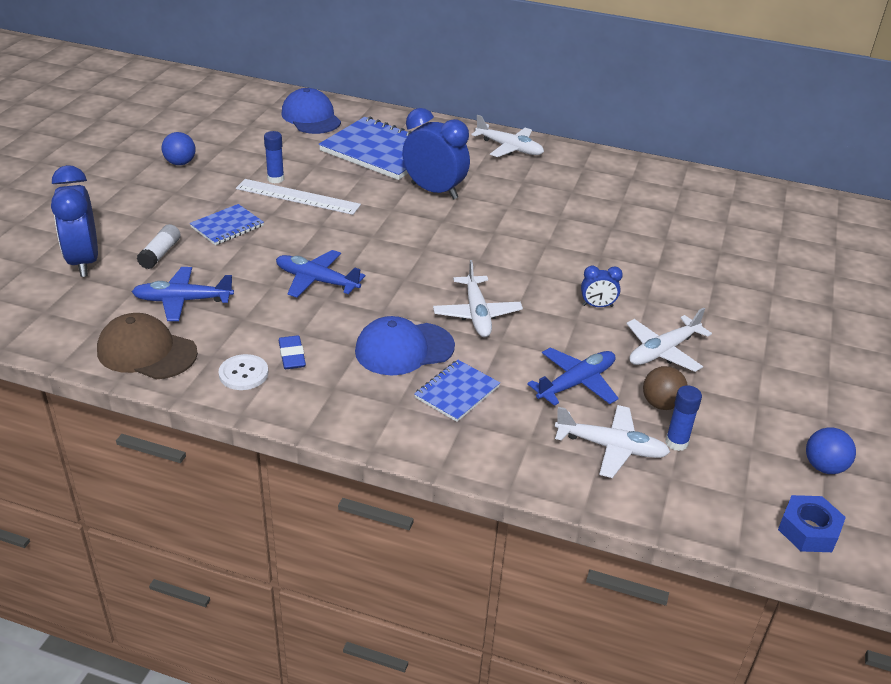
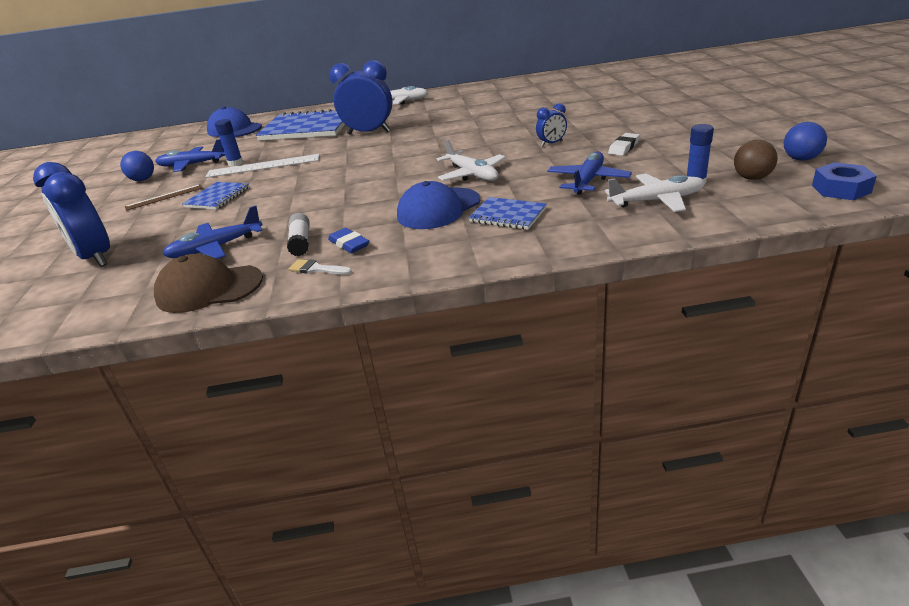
camera: 20 degrees left, 5 degrees down
white glue stick [137,224,181,269] -> white glue stick moved to [287,213,310,256]
white button [219,354,268,390] -> white brush [288,259,352,275]
blue plane [276,250,365,298] -> blue plane moved to [155,139,225,172]
blue notebook [414,360,500,422] -> blue notebook turned 75 degrees counterclockwise [469,197,547,230]
white plane [626,307,712,372] -> white eraser [608,133,640,156]
brown ball [643,366,688,410] -> brown ball moved to [734,140,778,180]
none -> brown ruler [125,184,203,211]

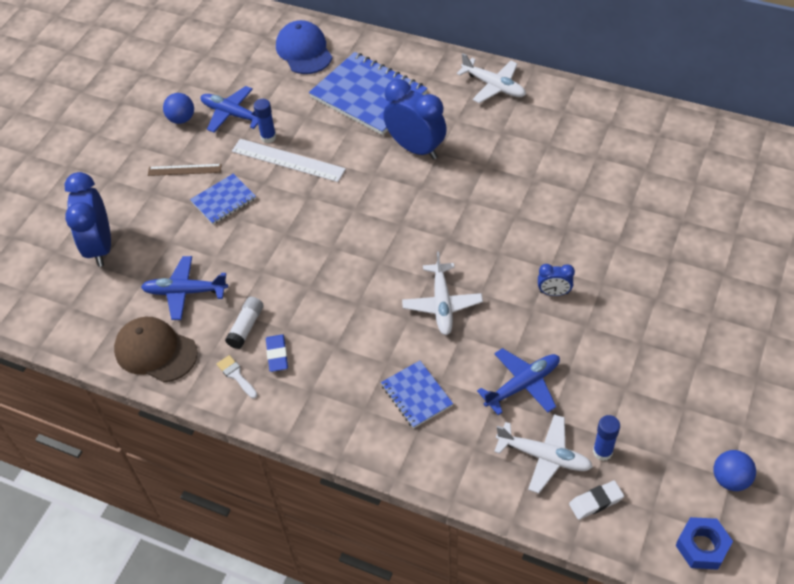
camera: 30 degrees right, 20 degrees up
blue cap [397,181,480,229] -> none
white eraser [608,133,640,156] -> white eraser moved to [569,481,624,520]
brown ball [734,140,778,180] -> none

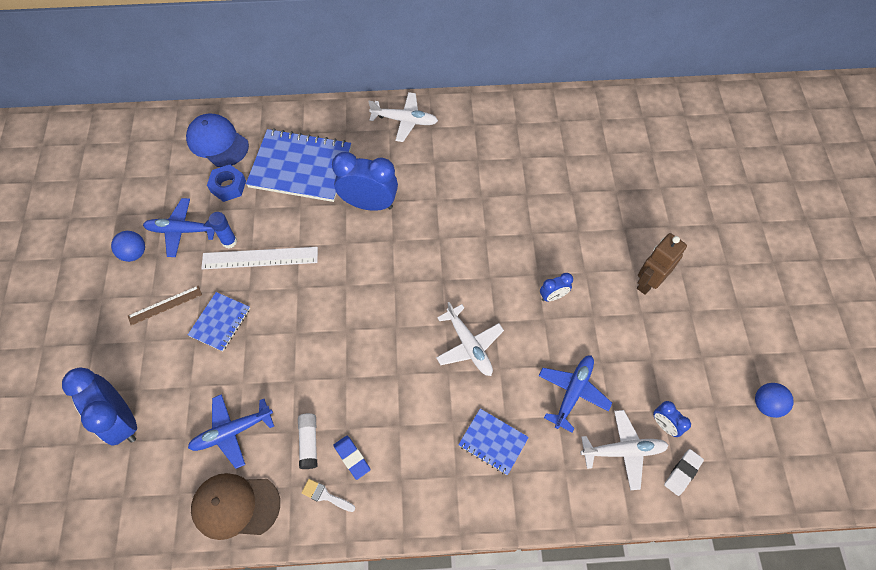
camera: 30 degrees left, 10 degrees up
blue glue stick [593,415,620,461] -> blue clock [653,401,691,437]
blue nut [676,517,733,570] -> blue nut moved to [207,165,246,202]
none -> brown robot [637,233,687,295]

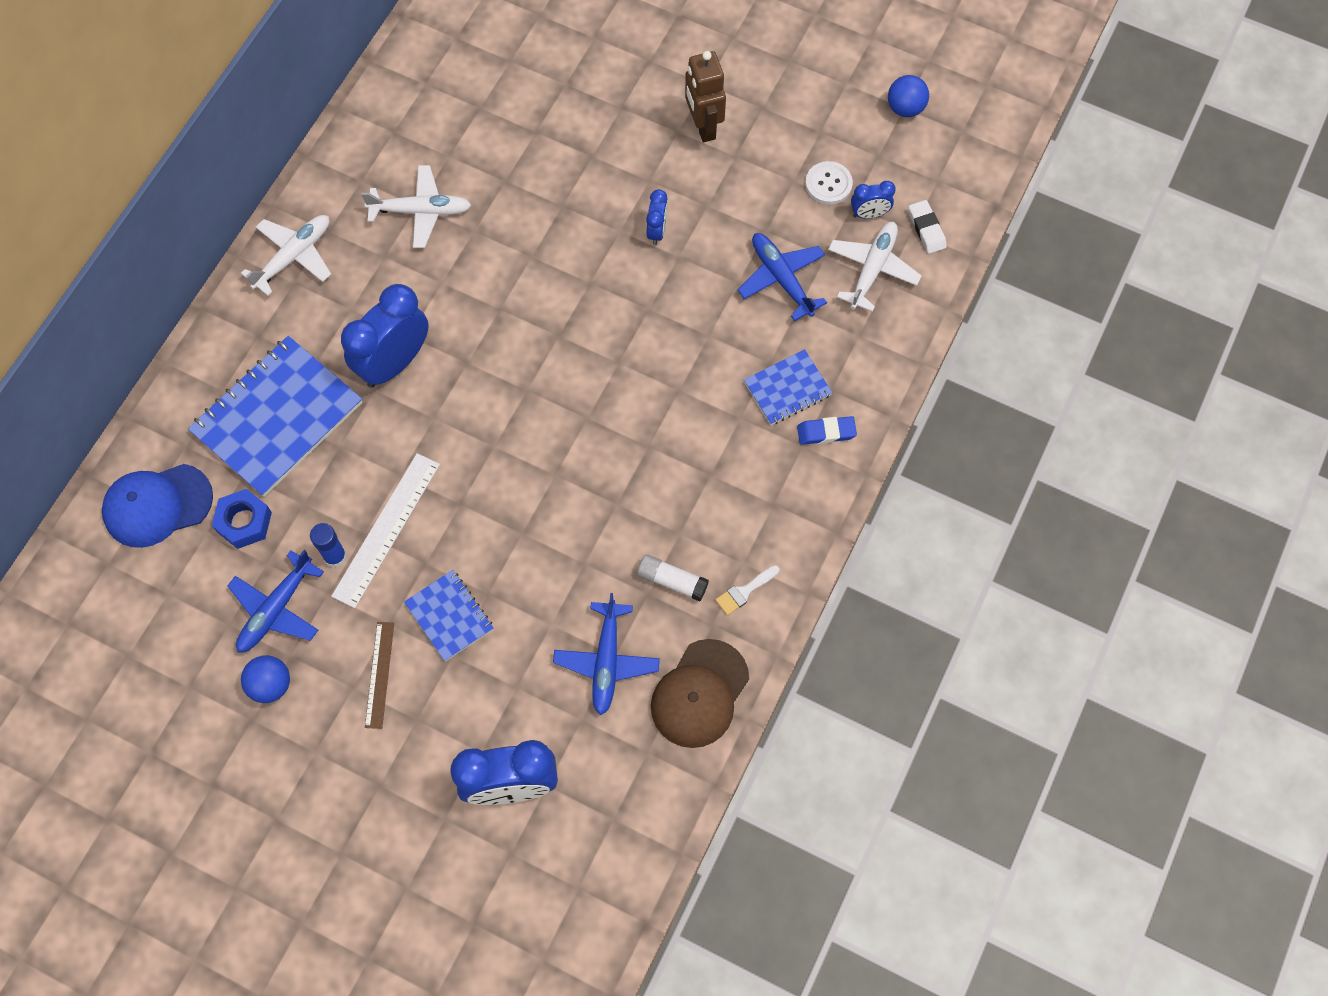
camera: 60 degrees left, 5 degrees up
blue eraser [333,436,371,480] -> blue eraser moved to [797,416,857,445]
white plane [436,302,504,376] -> white plane moved to [361,165,471,248]
none -> white button [805,161,853,205]

